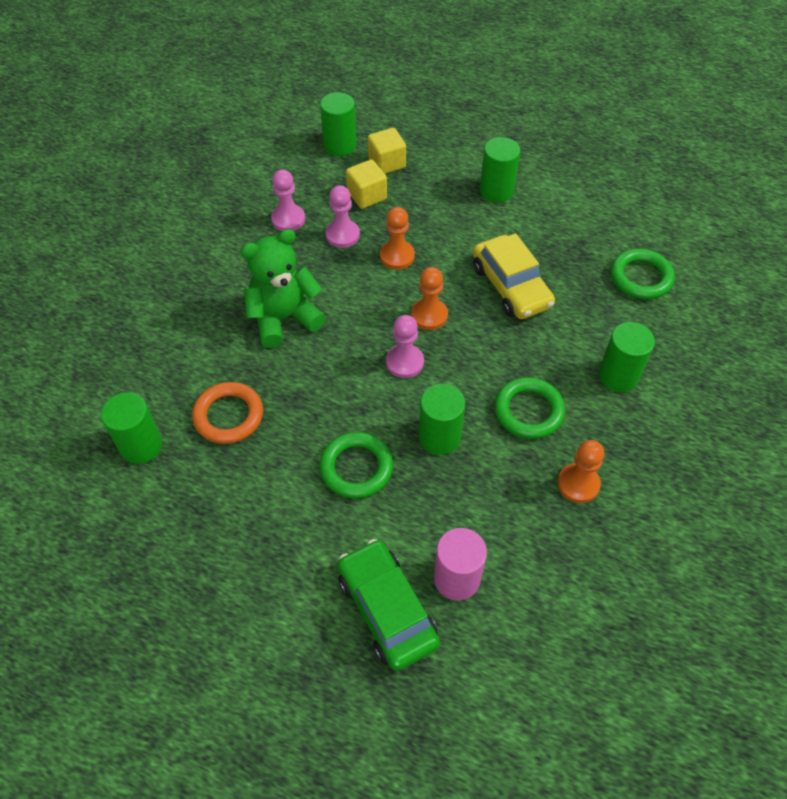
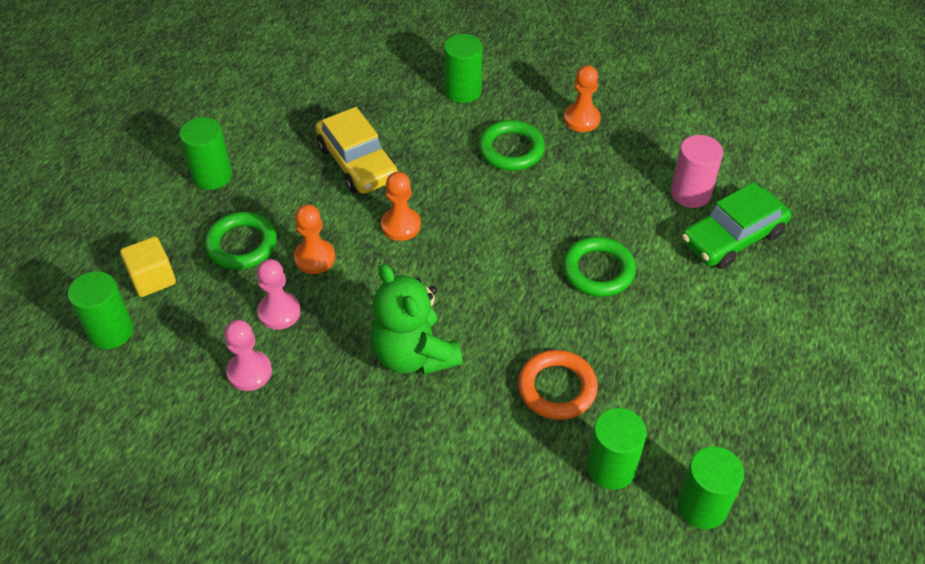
camera: 95 degrees left, 5 degrees down
yellow cube [346,159,387,209] -> none
pink pawn [386,315,424,378] -> none
green cylinder [419,384,465,455] -> green cylinder moved to [677,446,744,529]
yellow car [473,233,555,319] -> yellow car turned 90 degrees clockwise [315,107,398,194]
green ring [611,249,675,299] -> green ring moved to [205,212,277,270]

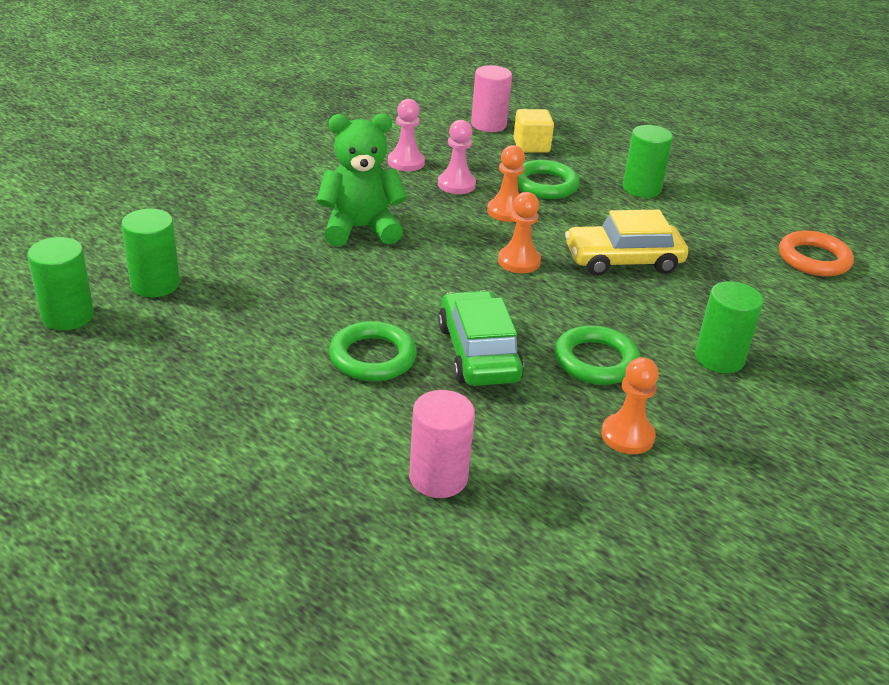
camera: 110 degrees right, 15 degrees down
green cylinder [68,271,133,349] -> pink cylinder [471,65,512,132]
orange ring [518,350,598,420] -> orange ring moved to [779,230,854,276]
green car [682,182,791,269] -> green car moved to [438,290,524,386]

